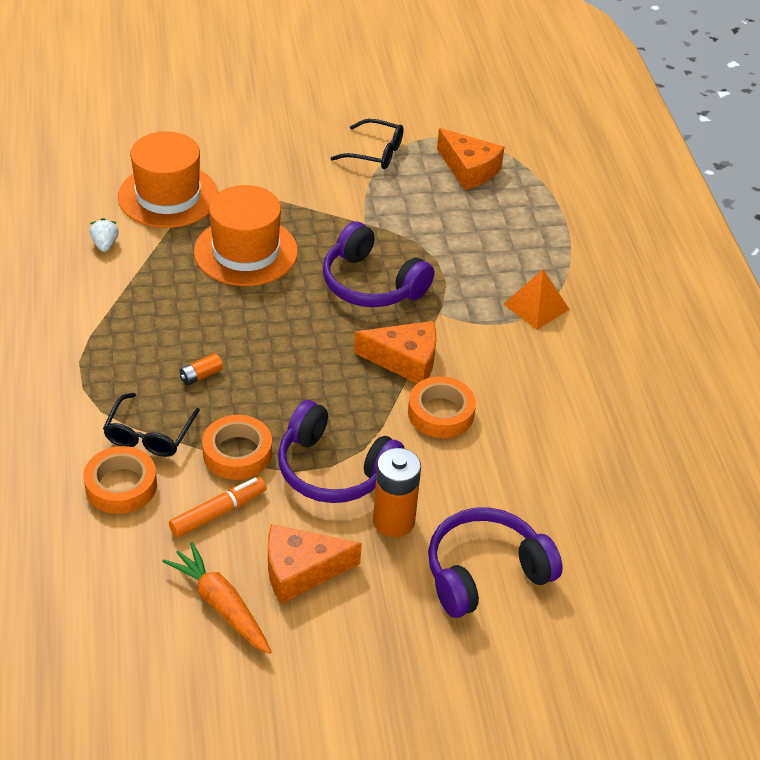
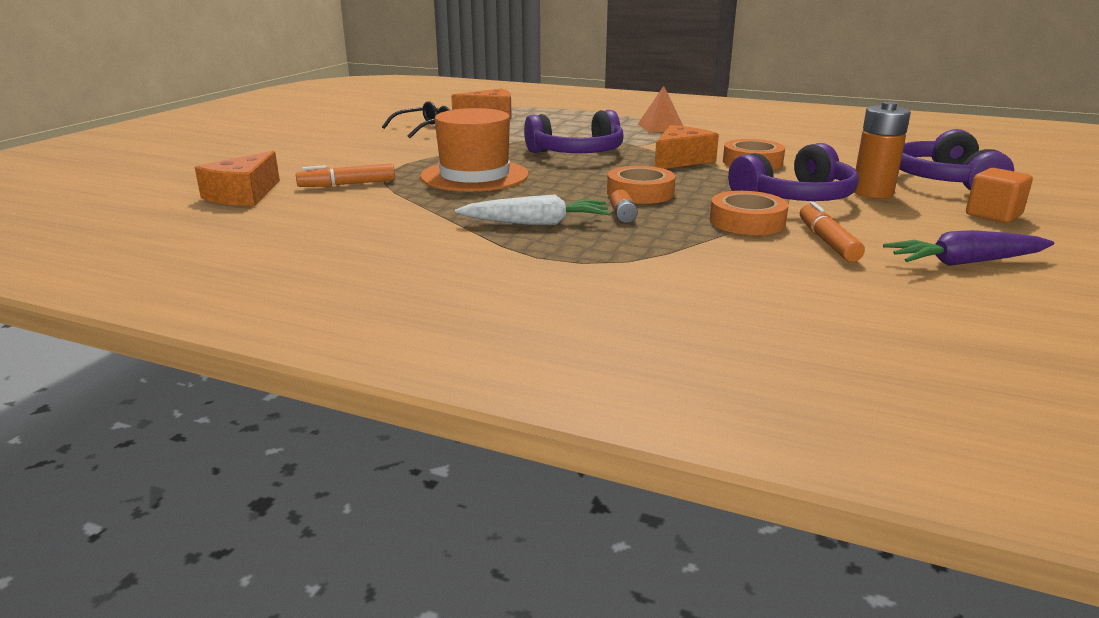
camera: 55 degrees left, 20 degrees down
orange tape [83,446,157,514] -> orange tape moved to [607,166,675,204]
white strawberry [90,218,119,252] -> none
black glasses [103,393,200,457] -> none
orange hat [118,131,218,228] -> orange marker [296,164,395,187]
orange carrot [162,542,272,654] -> purple carrot [883,230,1055,266]
orange cheese [268,524,362,604] -> orange cheese moved to [195,151,280,206]
none -> white carrot [455,194,611,225]
none -> orange cube [966,168,1033,223]

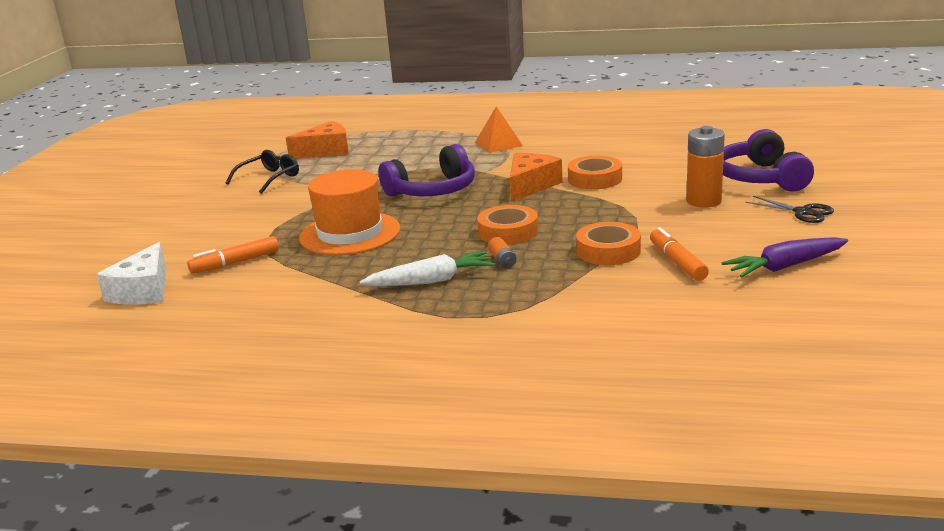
camera: 10 degrees left, 0 degrees up
orange cheese [195,151,280,206] -> white cheese [97,242,166,305]
purple headphones [728,143,859,201] -> none
orange cube [966,168,1033,223] -> black scissors [745,196,834,223]

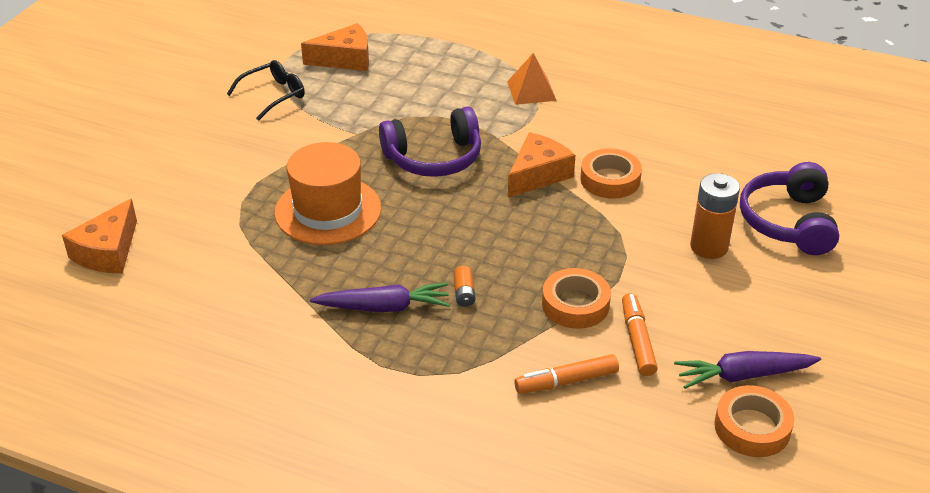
camera: 10 degrees right, 15 degrees up
white cheese [97,242,166,305] -> orange cheese [62,199,137,273]
orange marker [187,236,279,274] -> orange marker moved to [514,354,619,394]
white carrot [360,251,495,286] -> purple carrot [310,283,450,312]
orange tape [477,205,538,245] -> orange tape moved to [714,385,794,457]
black scissors [745,196,834,223] -> none

